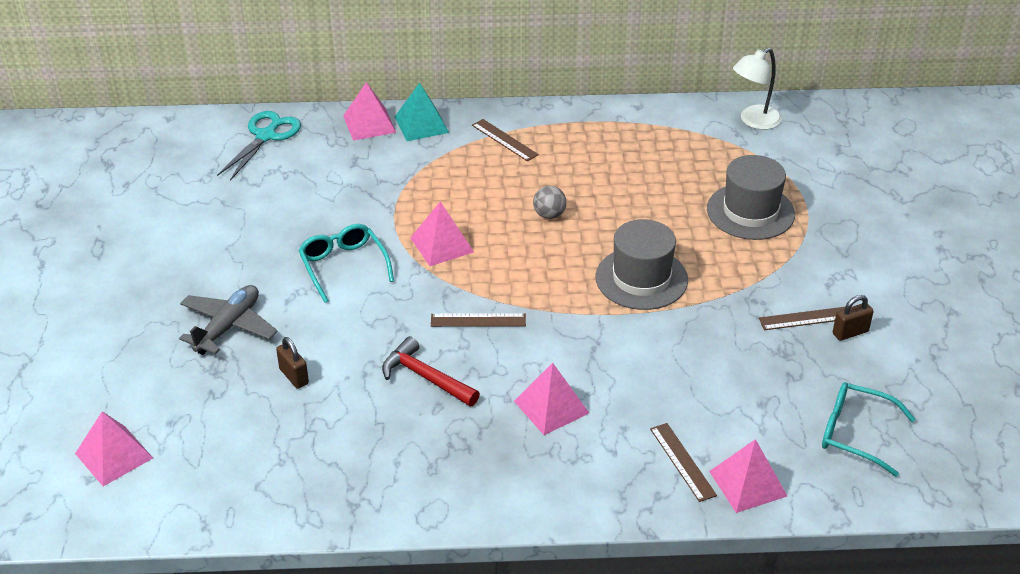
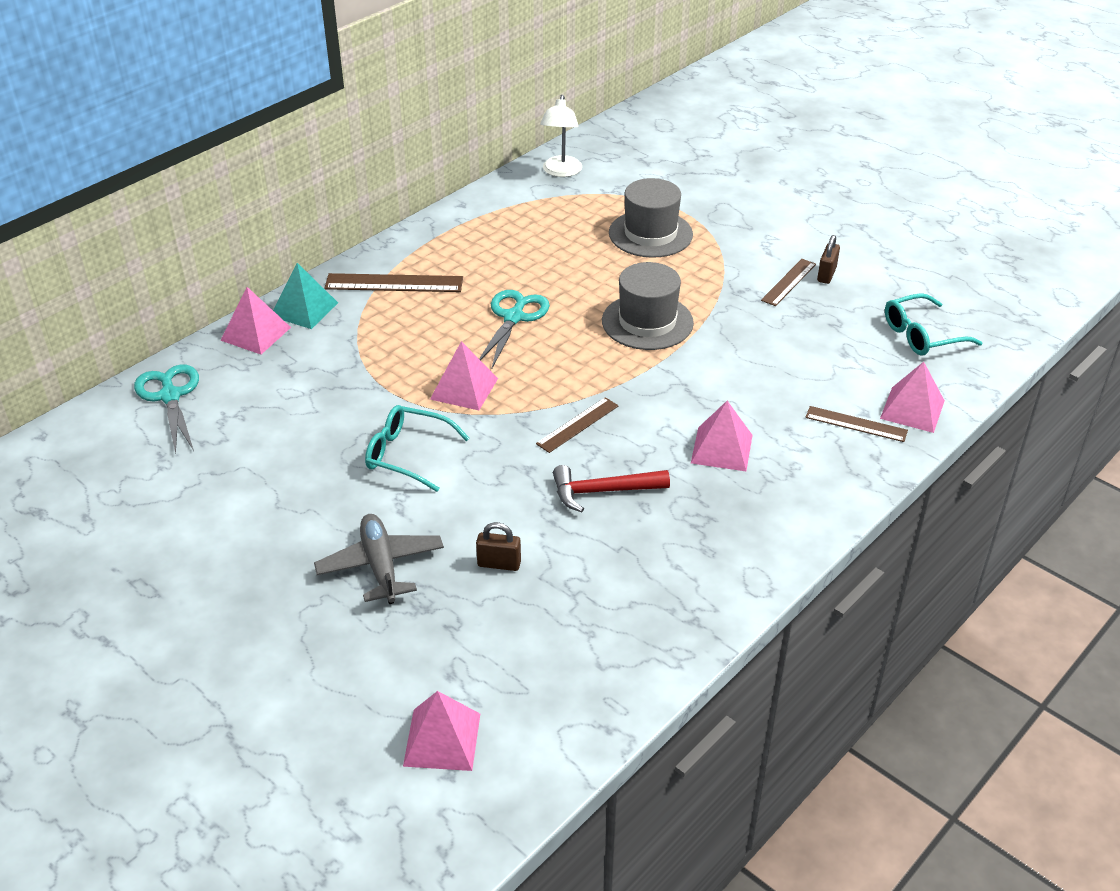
camera: 45 degrees left, 0 degrees up
brown ruler [472,119,539,161] -> brown ruler [324,273,463,292], size x1.55
grey ball [533,186,566,219] -> turquoise scissors [479,290,550,370]

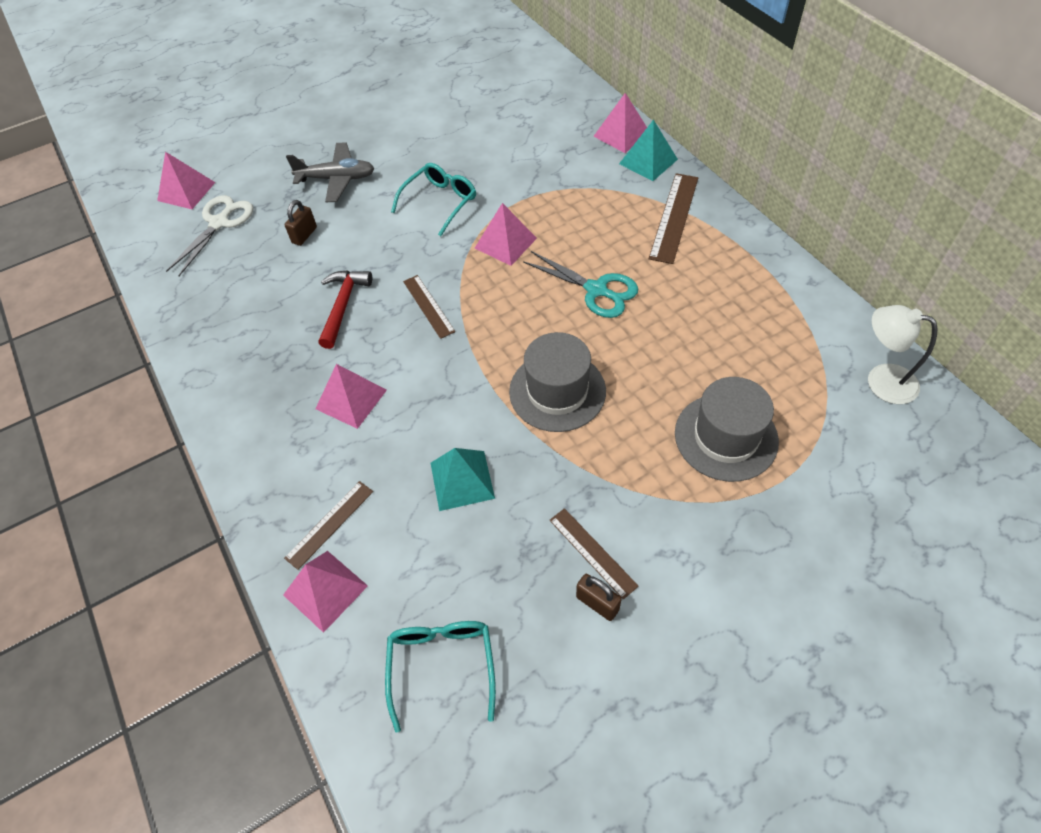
camera: 110 degrees right, 15 degrees up
turquoise scissors [134,364,199,454] -> none
none -> white scissors [166,195,253,276]
none -> turquoise pyramid [431,448,495,511]

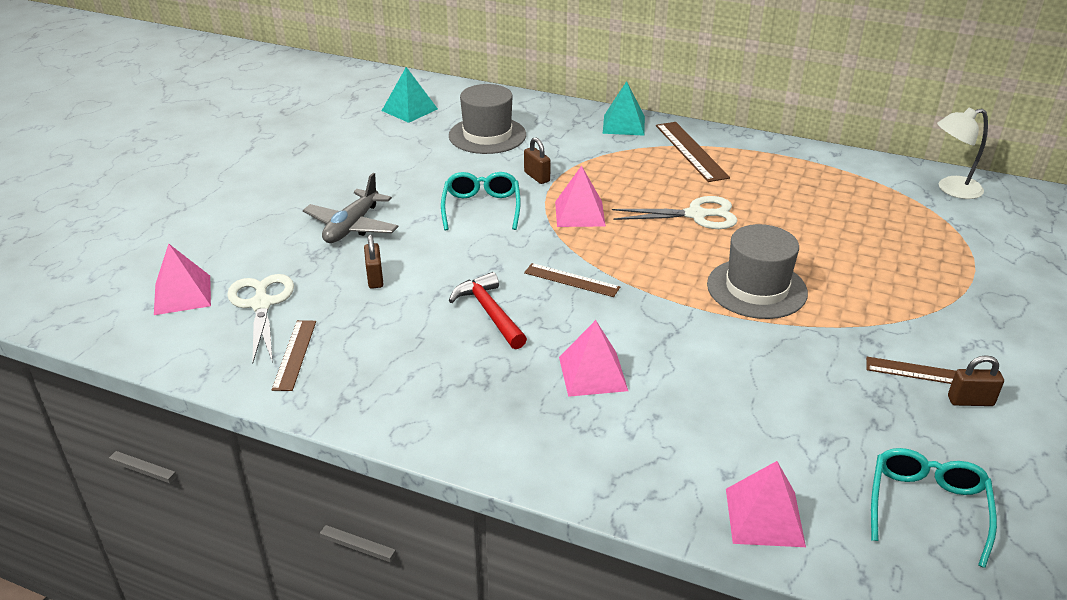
camera: 40 degrees left, 20 degrees down
brown ruler [284,481,373,570] -> brown ruler moved to [272,320,316,391]
grey plane [286,142,375,202] -> grey plane turned 150 degrees clockwise [303,173,398,243]
turquoise glasses [385,621,496,733] -> turquoise glasses turned 60 degrees clockwise [871,448,997,568]
turquoise pyramid [431,448,495,511] -> turquoise pyramid moved to [382,67,438,123]
turquoise scissors [523,251,638,318] -> white scissors [612,196,738,229]
pink pyramid [593,93,647,153] -> none
grey hat [675,377,779,482] -> grey hat moved to [449,84,526,154]
none -> brown padlock [524,137,551,184]

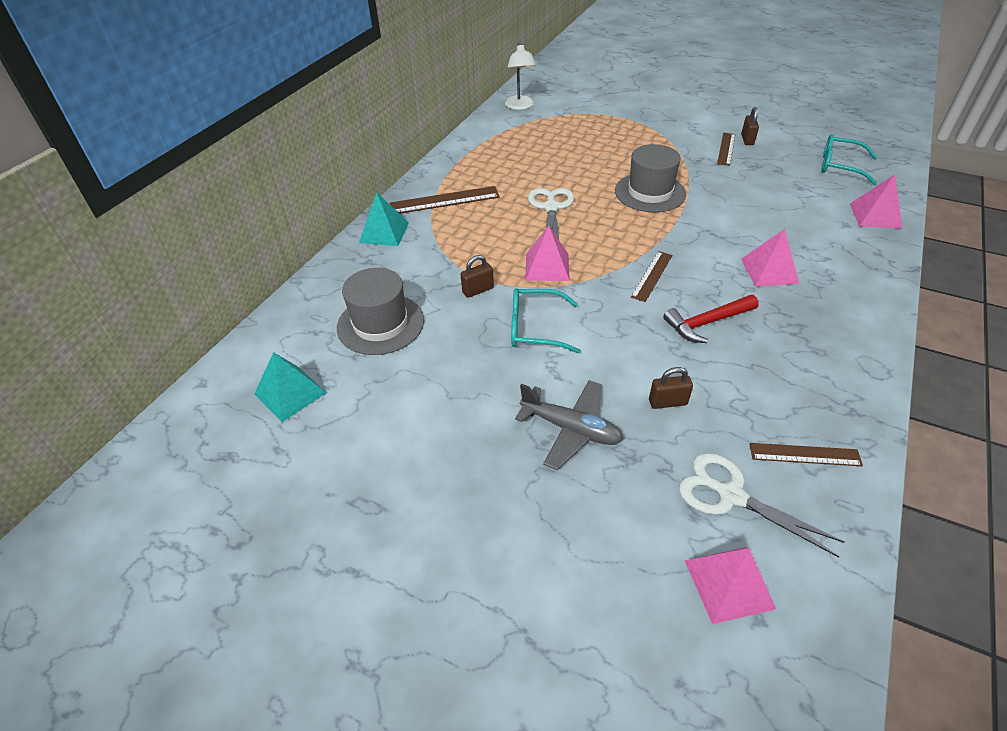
camera: 85 degrees left, 10 degrees up
white scissors [227,274,294,364] -> white scissors turned 45 degrees clockwise [679,453,844,558]

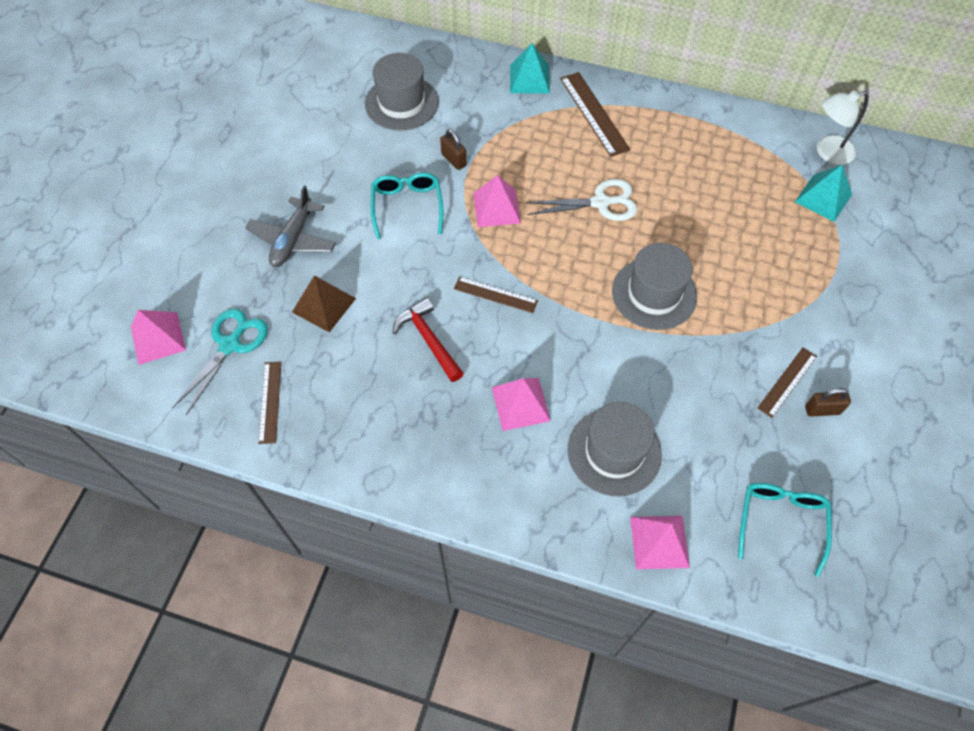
camera: 80 degrees right, 15 degrees up
turquoise pyramid [254,352,326,422] -> turquoise pyramid moved to [795,165,852,222]
brown padlock [649,367,693,409] -> brown pyramid [292,275,356,332]
white scissors [679,453,844,558] -> turquoise scissors [172,308,268,415]
brown ruler [717,133,735,166] -> brown ruler turned 60 degrees counterclockwise [757,347,817,418]
none -> grey hat [568,402,662,497]

